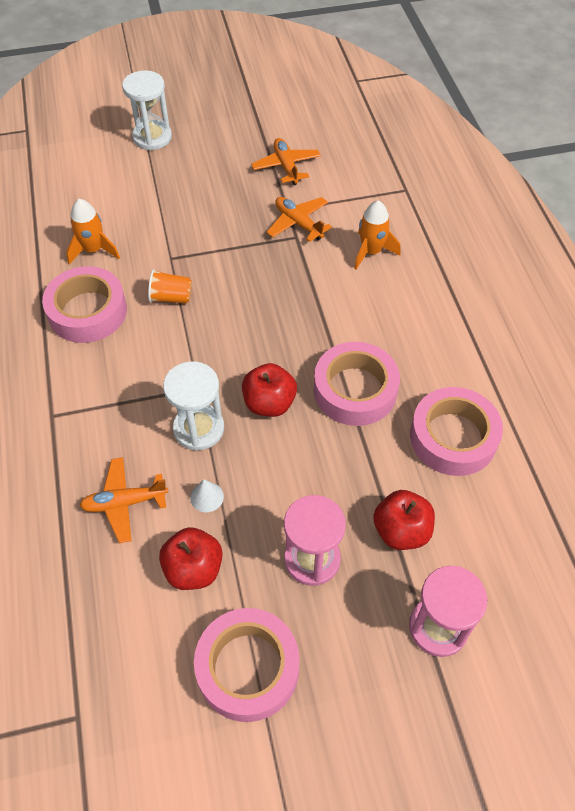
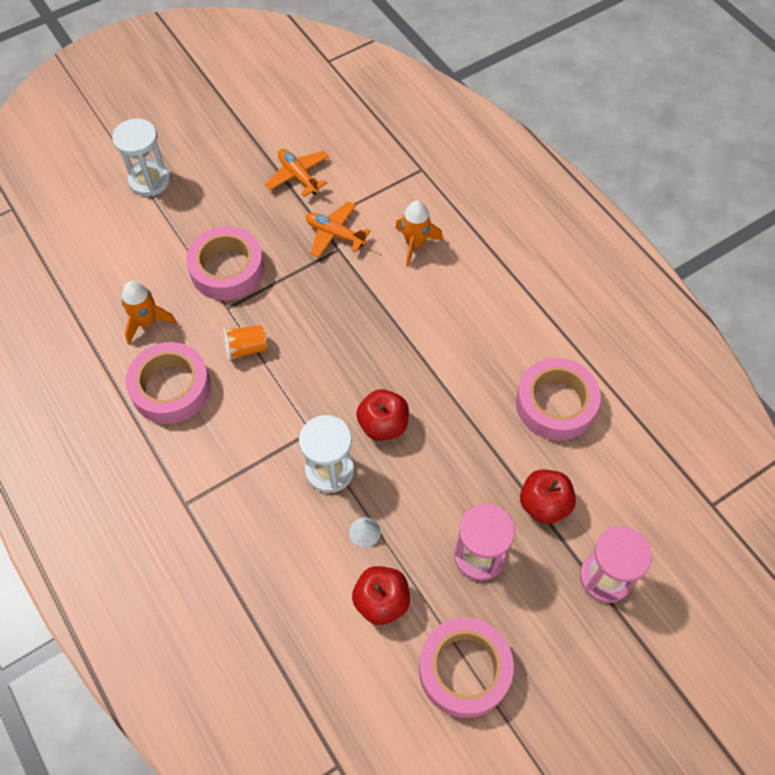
camera: 20 degrees left, 5 degrees up
orange plane [79,457,168,543] -> none
pink tape [314,342,400,426] -> pink tape moved to [186,226,264,301]

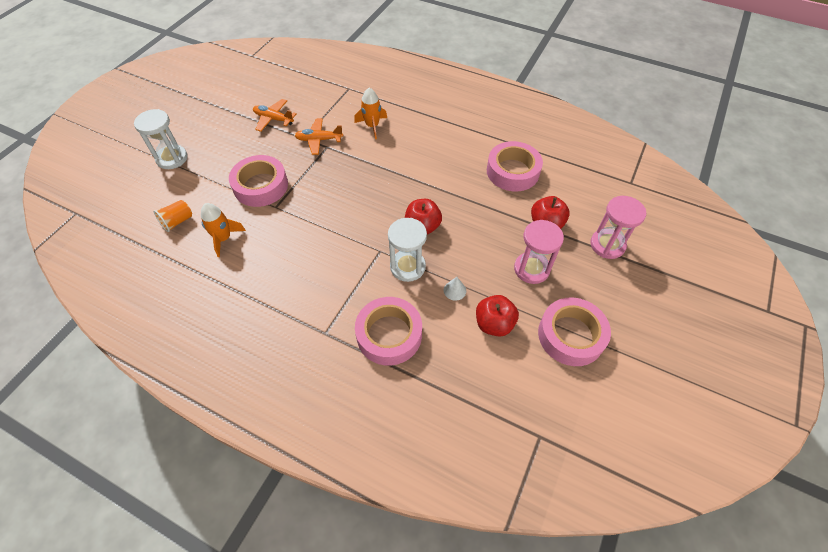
camera: 30 degrees left, 5 degrees down
pink tape [125,342,211,424] -> pink tape moved to [355,297,422,365]
orange cup [223,325,267,361] -> orange cup moved to [153,200,192,232]

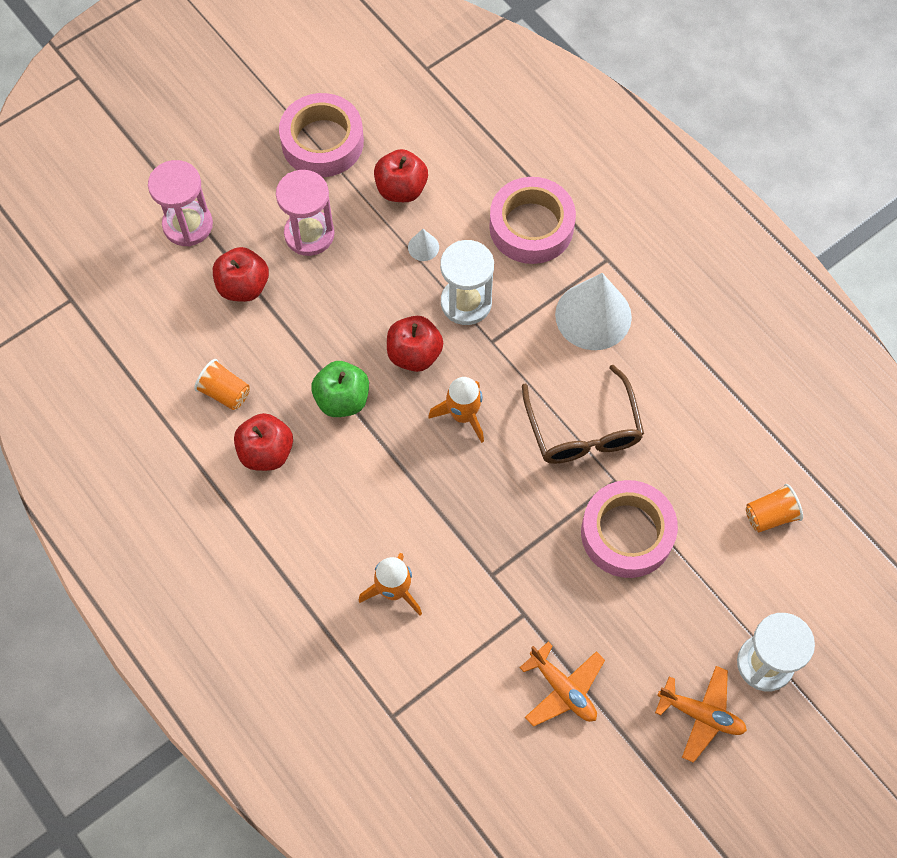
camera: 155 degrees left, 10 degrees up
orange rocket [201,203,246,257] -> orange rocket moved to [428,377,484,443]
orange plane [295,118,343,155] -> orange plane moved to [655,666,747,763]
pink tape [487,141,543,191] -> orange cup [194,359,250,410]
none -> red apple [234,413,293,471]
none -> green apple [311,361,369,417]
none -> brown glasses [522,365,644,464]
none -> white cone [555,273,632,350]

